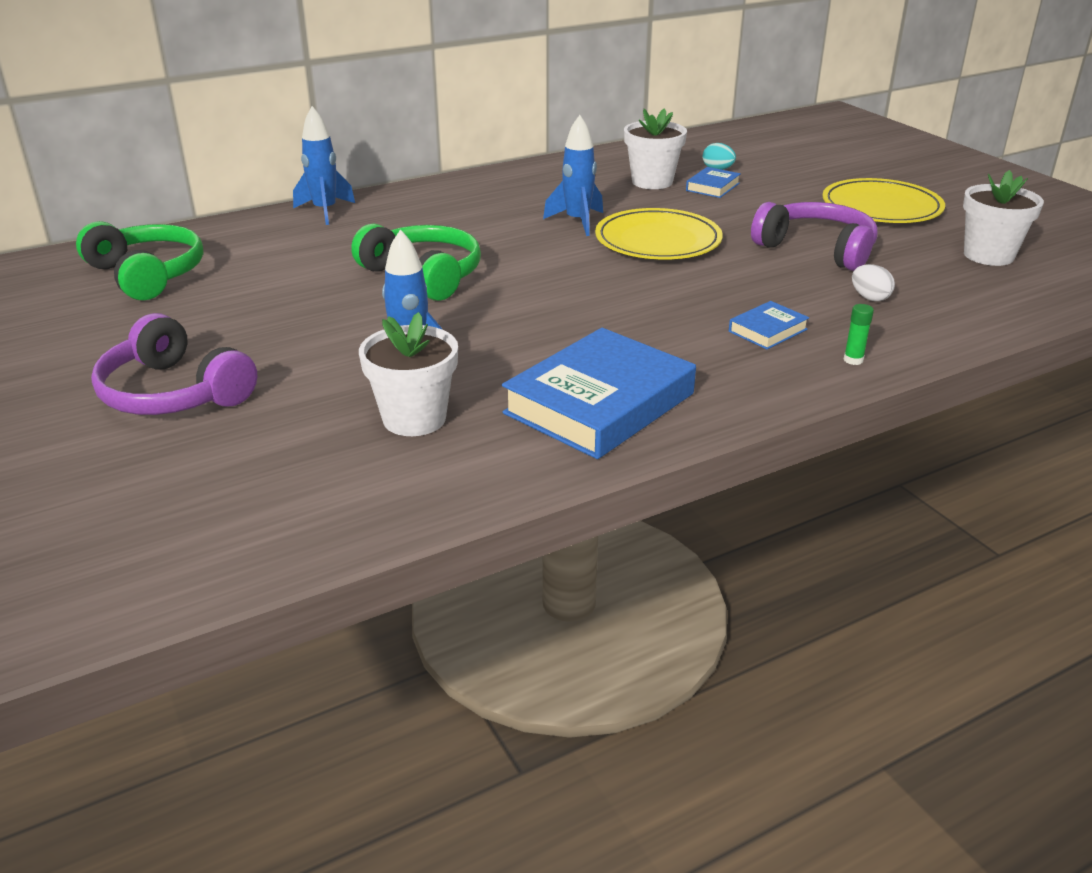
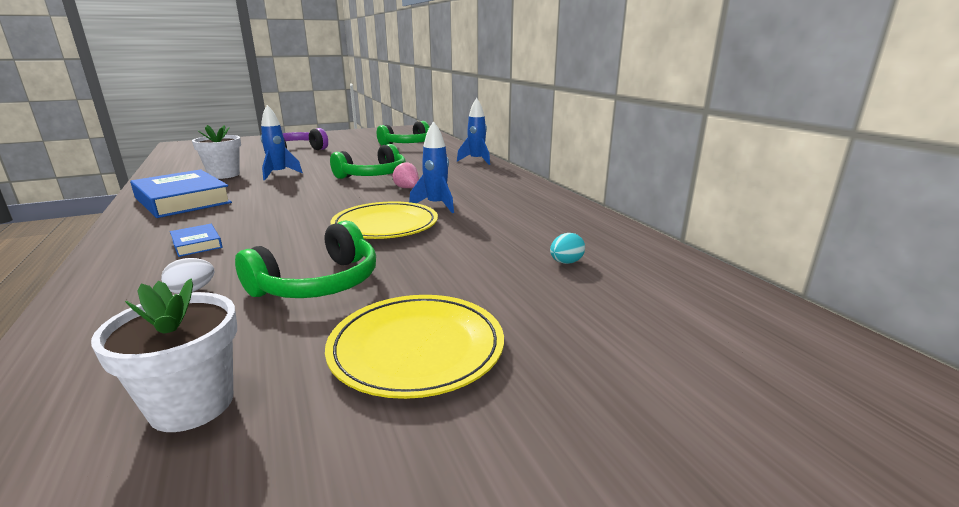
camera: 95 degrees right, 10 degrees down
white flower pot [624,108,687,189] -> none
blue book [686,167,741,198] -> none
purple headphones [751,202,878,271] -> green headphones [235,220,376,298]
green glue stick [844,304,874,365] -> none
none -> pink strawberry [392,162,419,188]

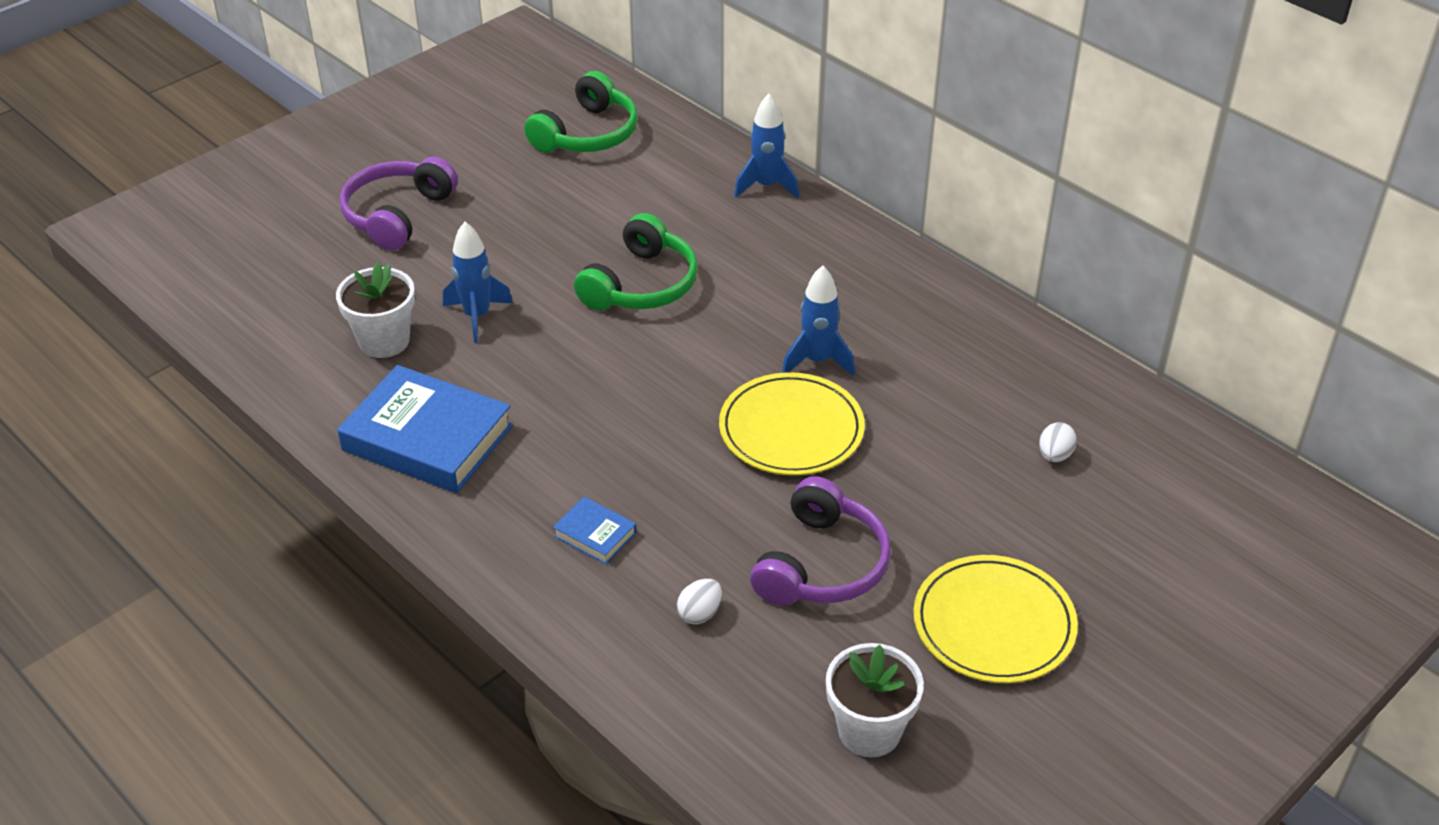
camera: 20 degrees left, 20 degrees up
green headphones [235,220,376,298] -> purple headphones [750,476,891,605]
pink strawberry [392,162,419,188] -> none
turquoise egg [550,233,585,264] -> white egg [1039,422,1077,462]

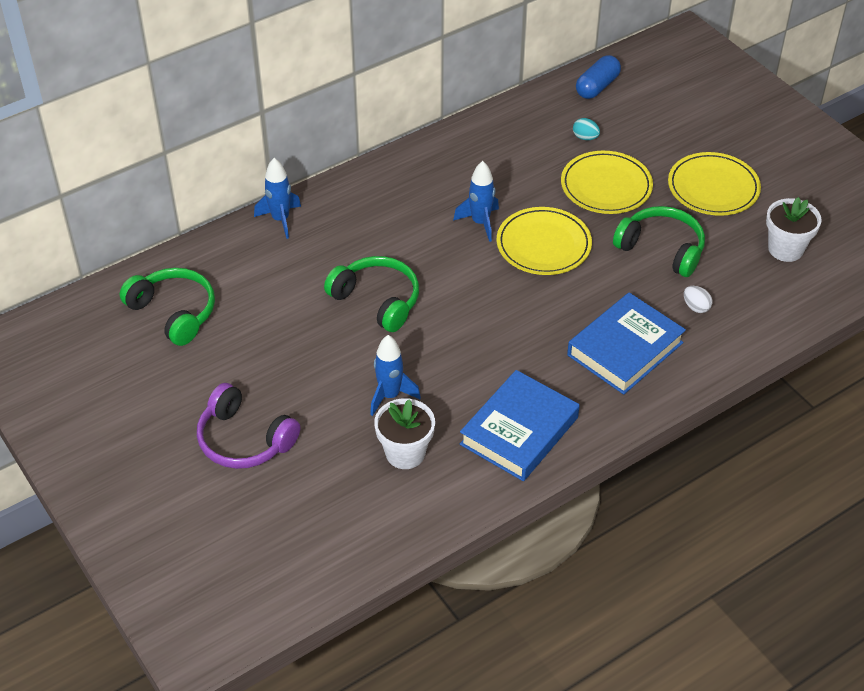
camera: 80 degrees left, 5 degrees up
blue book [553,497,637,564] -> blue book [567,292,686,395], size x2.18
purple headphones [750,476,891,605] -> green headphones [613,206,705,277]
white egg [1039,422,1077,462] -> turquoise egg [573,118,600,140]
none -> yellow plate [561,151,653,214]
none -> blue capsule [576,55,621,99]

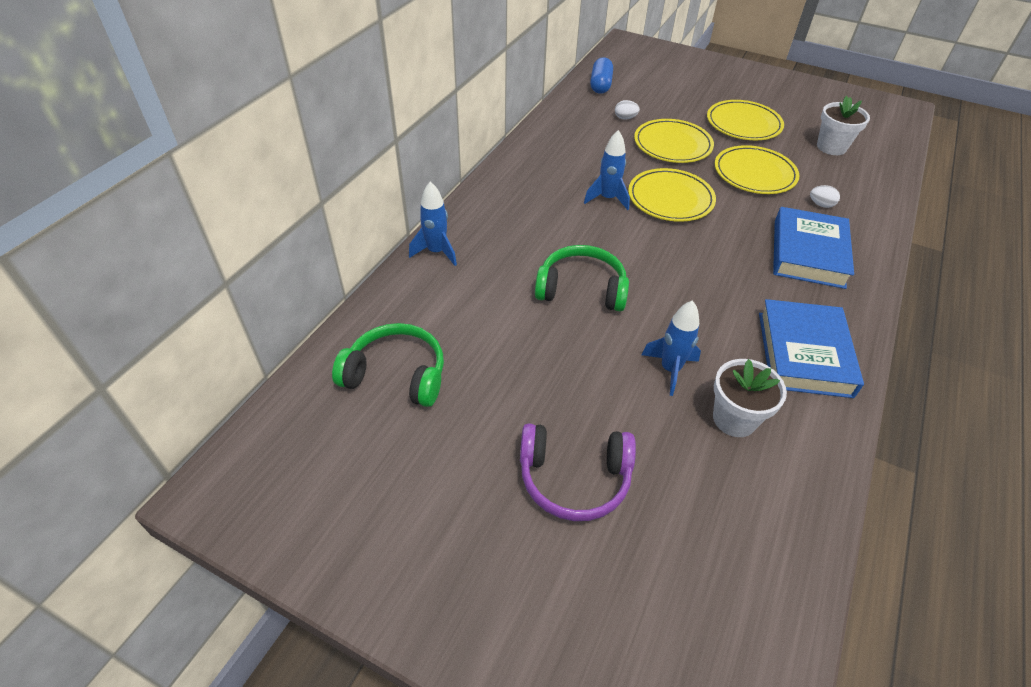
camera: 30 degrees left, 0 degrees up
turquoise egg [573,118,600,140] -> white egg [615,100,640,120]
green headphones [613,206,705,277] -> yellow plate [715,145,800,194]

